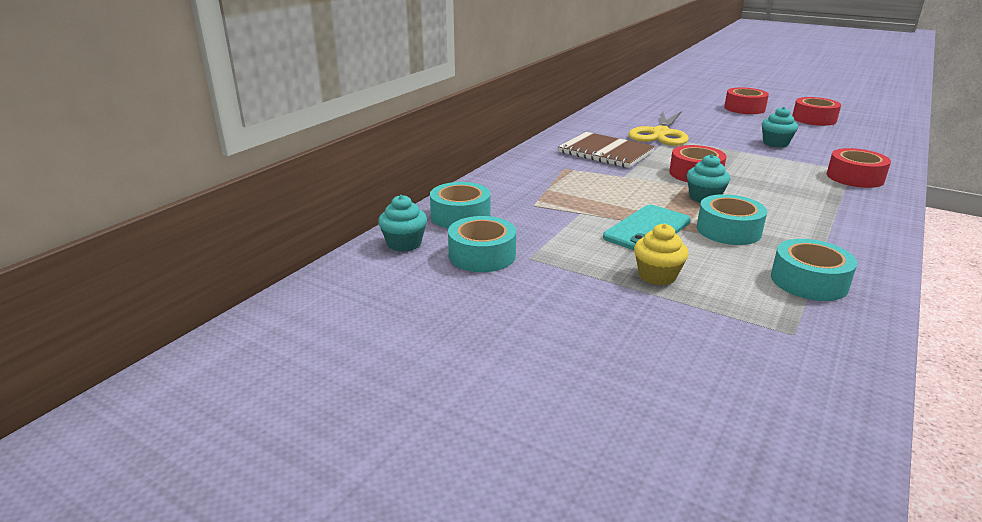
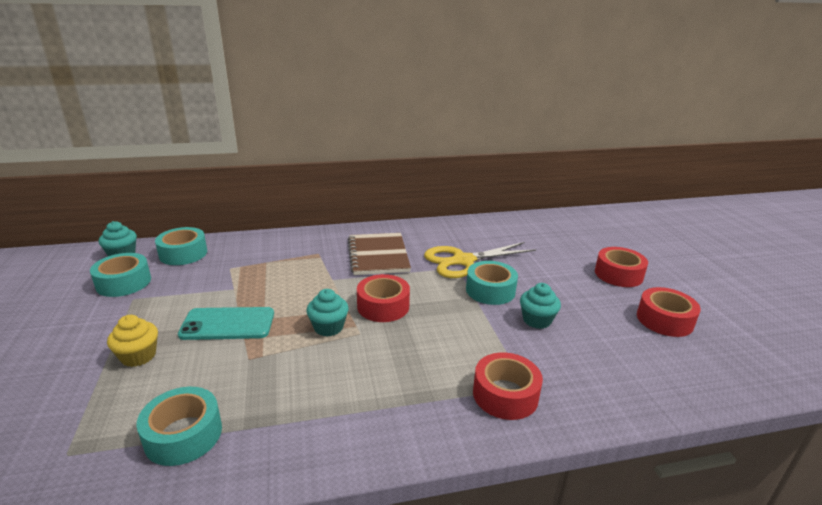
camera: 45 degrees right, 0 degrees up
turquoise tape [697,194,767,245] -> turquoise tape moved to [466,261,518,305]

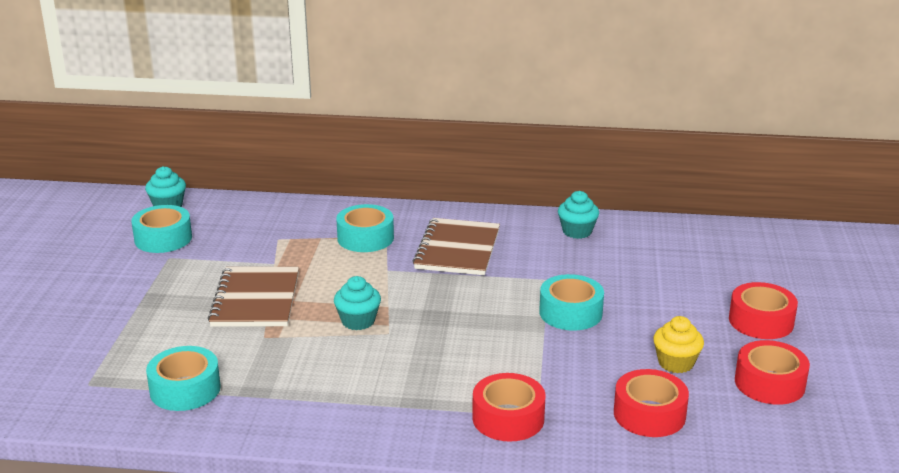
camera: 20 degrees right, 0 degrees up
yellow cupcake [107,315,158,367] -> yellow cupcake moved to [653,316,704,373]
turquoise tape [155,227,207,265] -> turquoise tape moved to [336,204,394,252]
turquoise phone [178,307,274,340] -> brown notebook [208,267,299,327]
red tape [357,274,410,322] -> red tape moved to [614,369,689,437]
yellow scissors [424,242,536,278] -> none
turquoise cupcake [520,283,561,329] -> turquoise cupcake moved to [558,191,599,239]

